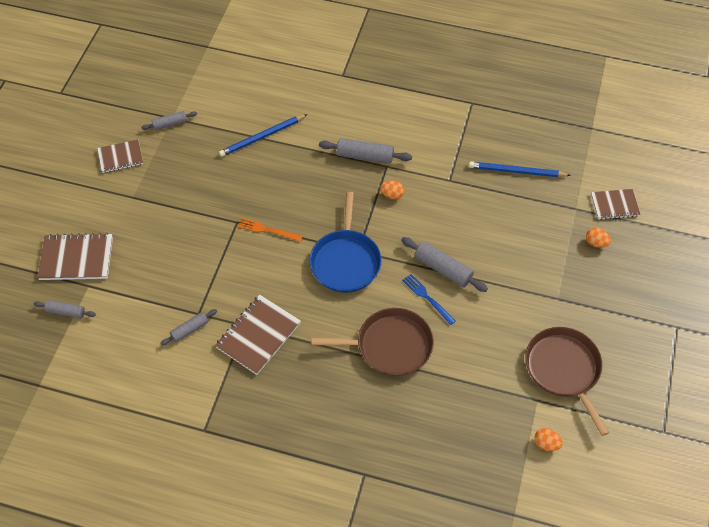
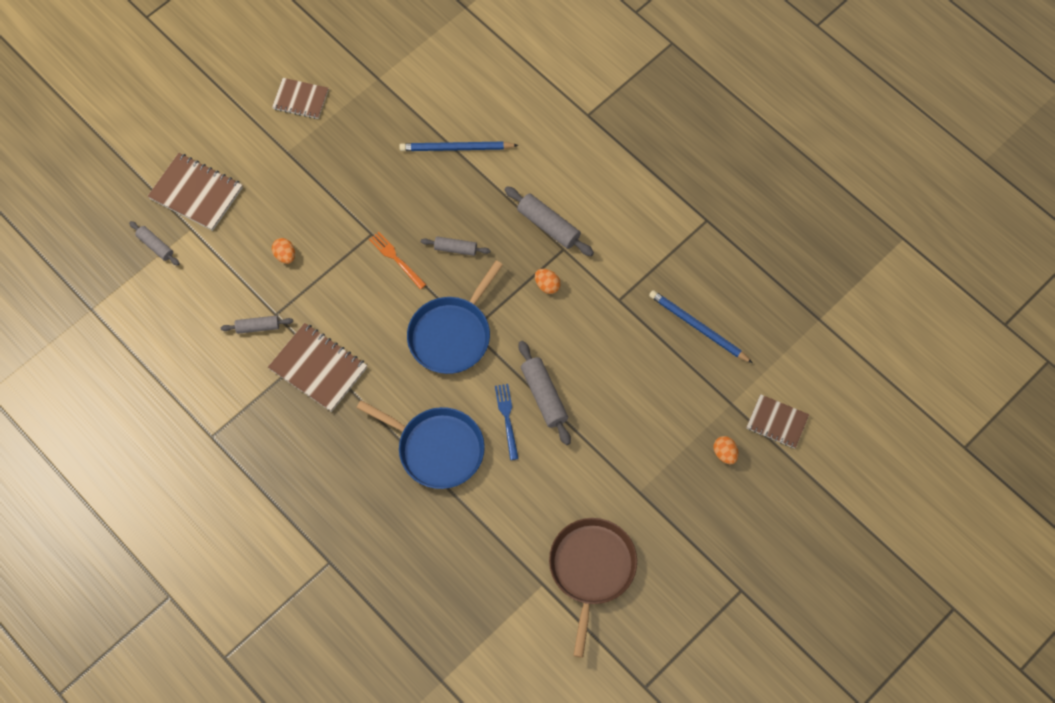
camera: 30 degrees right, 10 degrees up
grey rolling pin [141,111,197,130] -> grey rolling pin moved to [421,236,491,256]
brown notebook [215,295,301,375] -> brown notebook turned 60 degrees clockwise [268,323,367,412]
brown pan [311,308,434,376] -> blue pan [357,400,485,489]
orange egg [535,428,563,451] -> orange egg moved to [272,238,295,264]

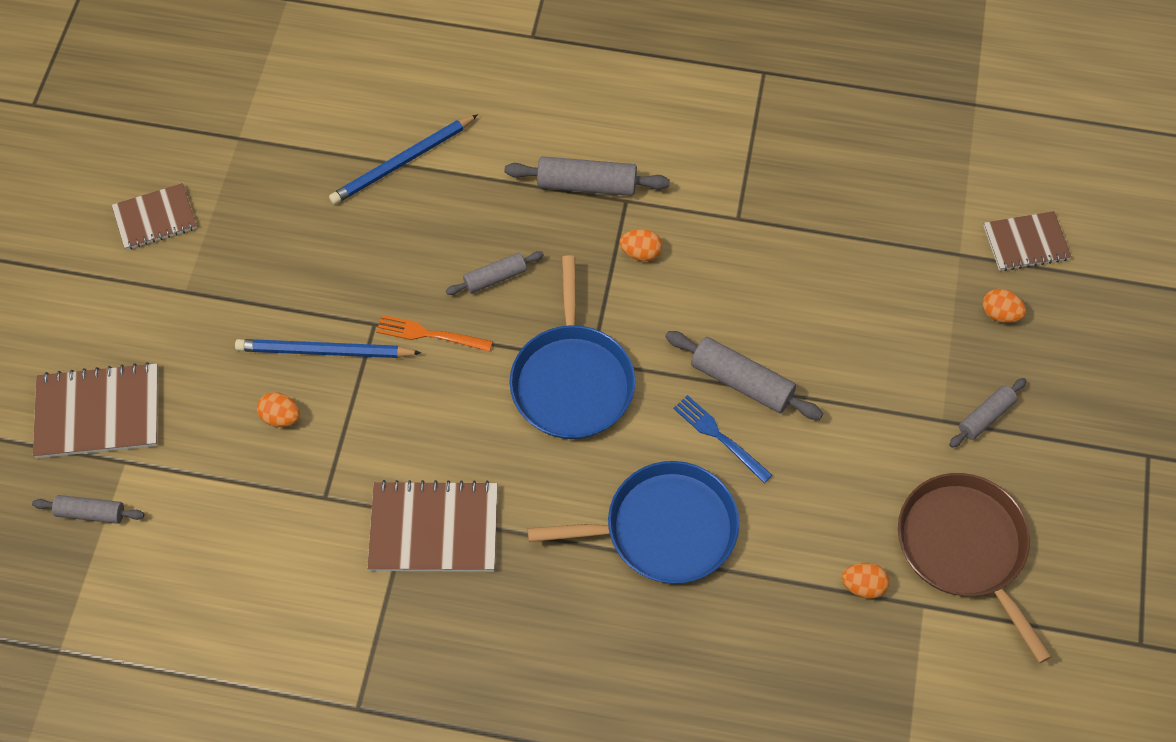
camera: 35 degrees left, 5 degrees down
grey rolling pin [221,316,293,334] -> grey rolling pin moved to [949,378,1027,448]
blue pencil [649,290,753,363] -> blue pencil moved to [235,339,421,358]
none -> orange egg [842,563,889,599]

